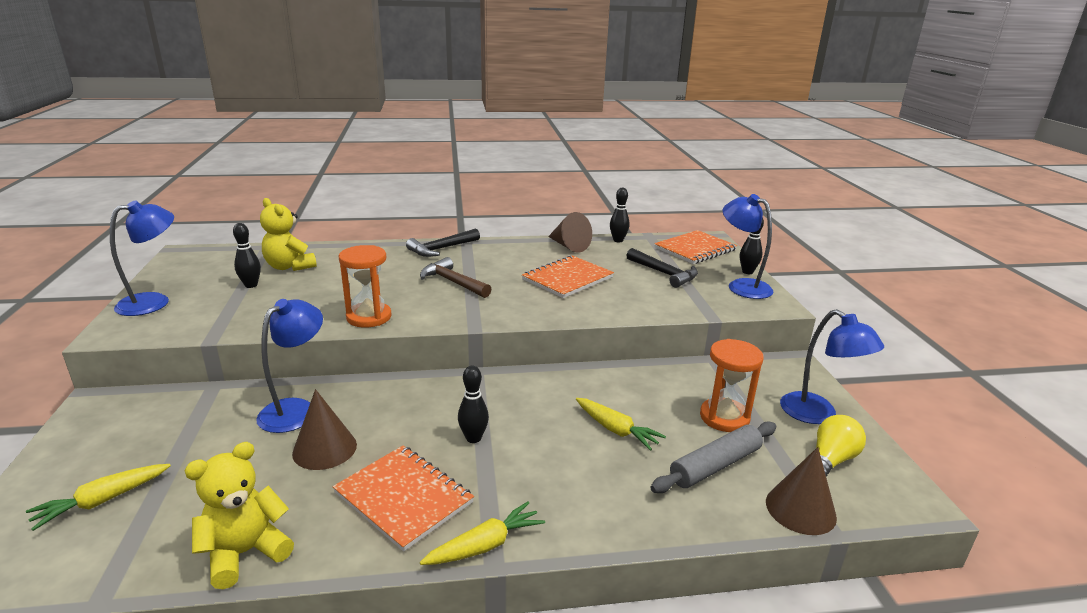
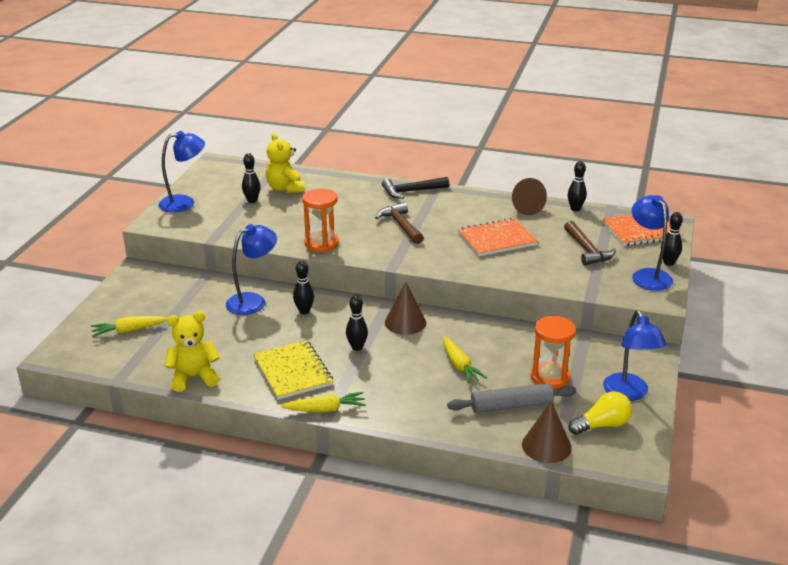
camera: 25 degrees right, 5 degrees up
brown cone [292,389,357,470] -> brown cone moved to [385,282,426,335]
orange notebook [333,445,474,552] -> yellow notebook [253,340,333,400]
black hammer [626,248,698,288] -> brown hammer [564,221,616,266]
none -> black bowling pin [293,261,314,314]

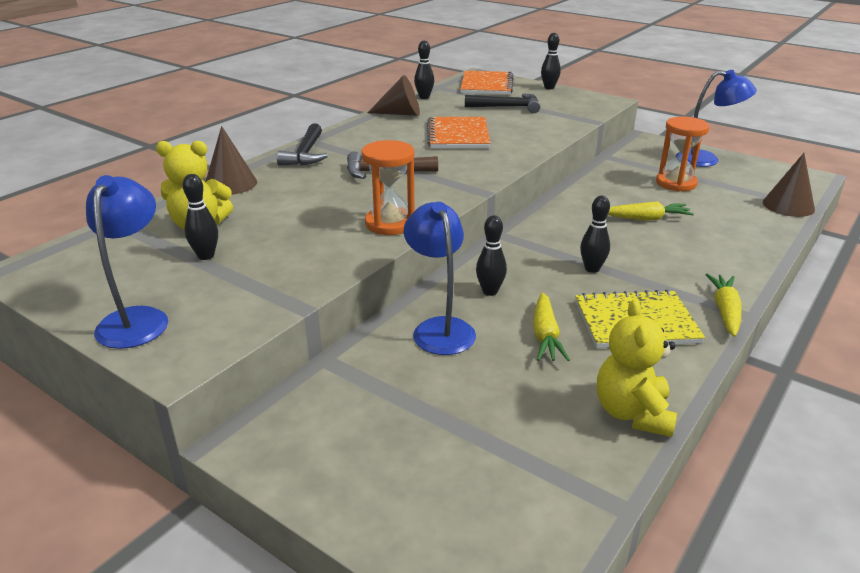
camera: 70 degrees left, 0 degrees up
yellow carrot [91,316,168,337] -> yellow carrot moved to [533,292,570,361]
brown cone [385,282,426,335] -> brown cone moved to [205,126,257,195]
grey rolling pin [447,383,576,413] -> none
brown hammer [564,221,616,266] -> black hammer [465,93,540,113]
yellow light bulb [568,391,632,435] -> none
blue lamp [632,195,673,291] -> none

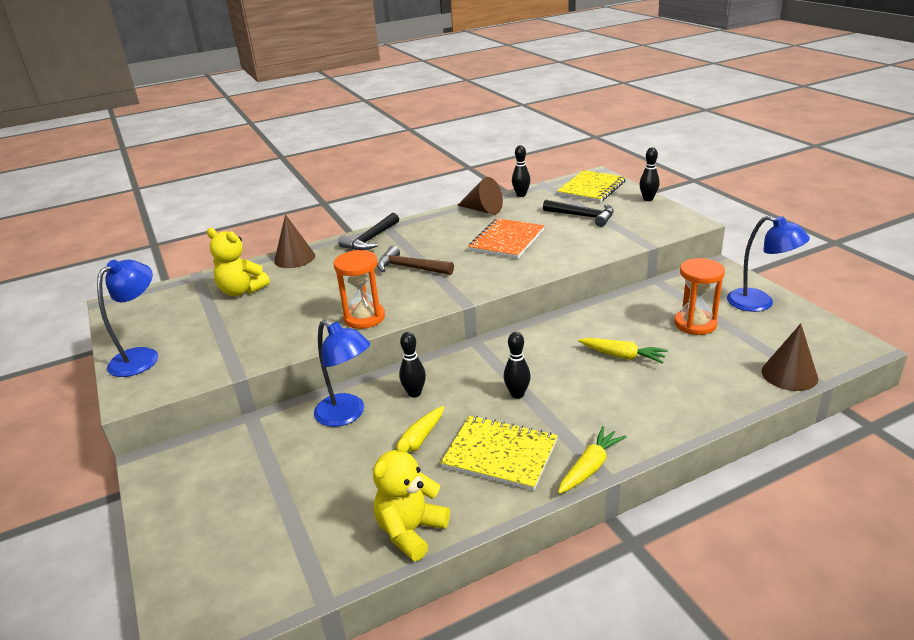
camera: 30 degrees right, 0 degrees up
black bowling pin [183,174,218,260] -> none
blue lamp [404,202,476,355] -> blue lamp turned 120 degrees clockwise [314,320,370,427]
orange notebook [461,71,513,95] -> yellow notebook [557,170,626,203]

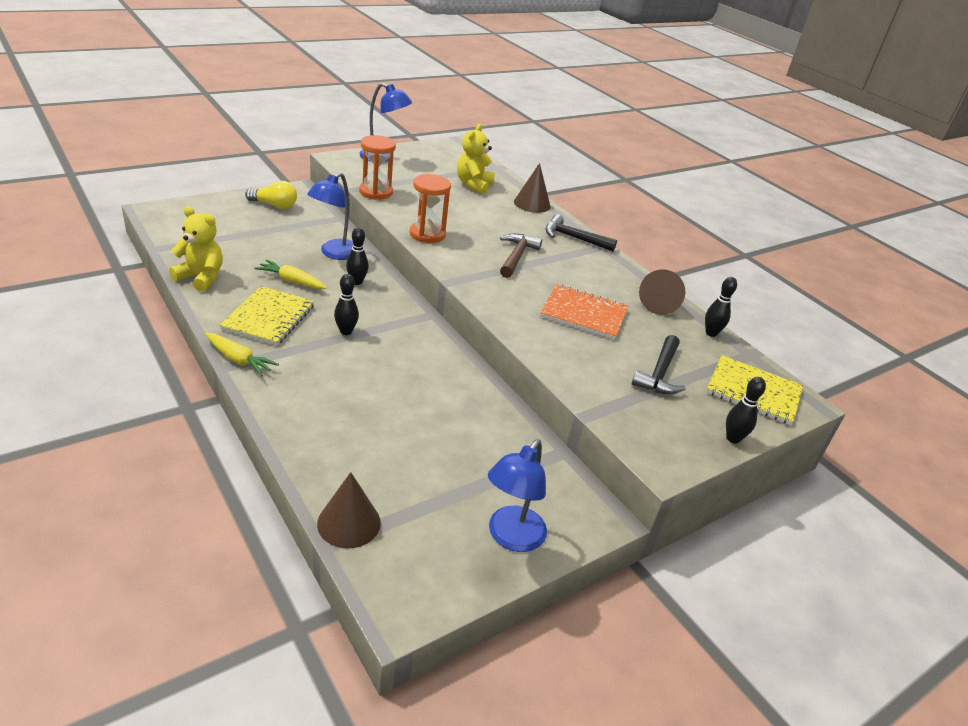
camera: 75 degrees right, 5 degrees up
yellow carrot [578,338,668,364] -> none
orange hourglass [674,258,725,335] -> orange hourglass moved to [359,135,396,200]
none -> yellow light bulb [245,181,297,209]

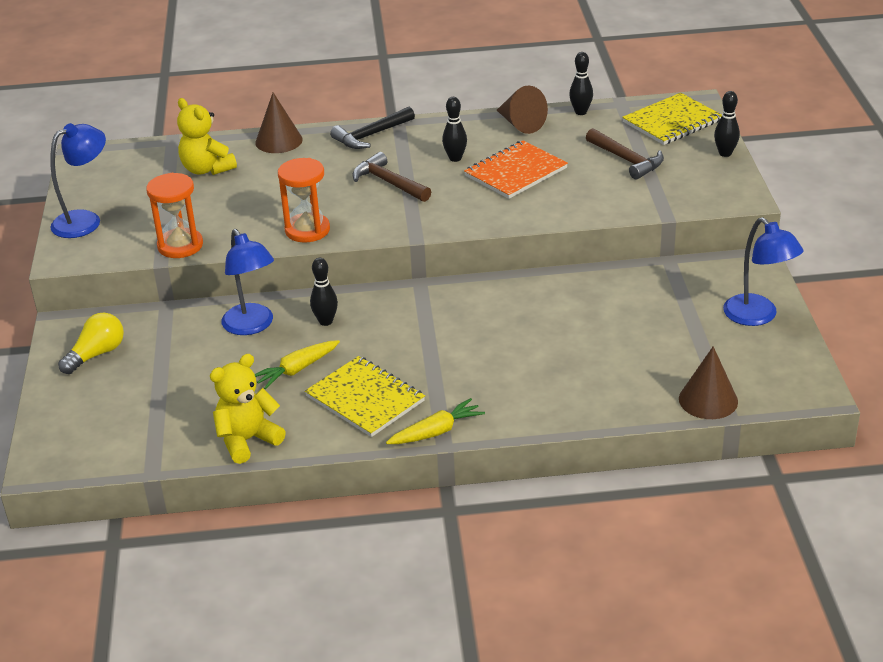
camera: 55 degrees left, 0 degrees up
black bowling pin [334,274,359,335] -> black bowling pin moved to [442,97,467,162]
black hammer [632,335,686,394] -> brown hammer [586,128,664,180]

